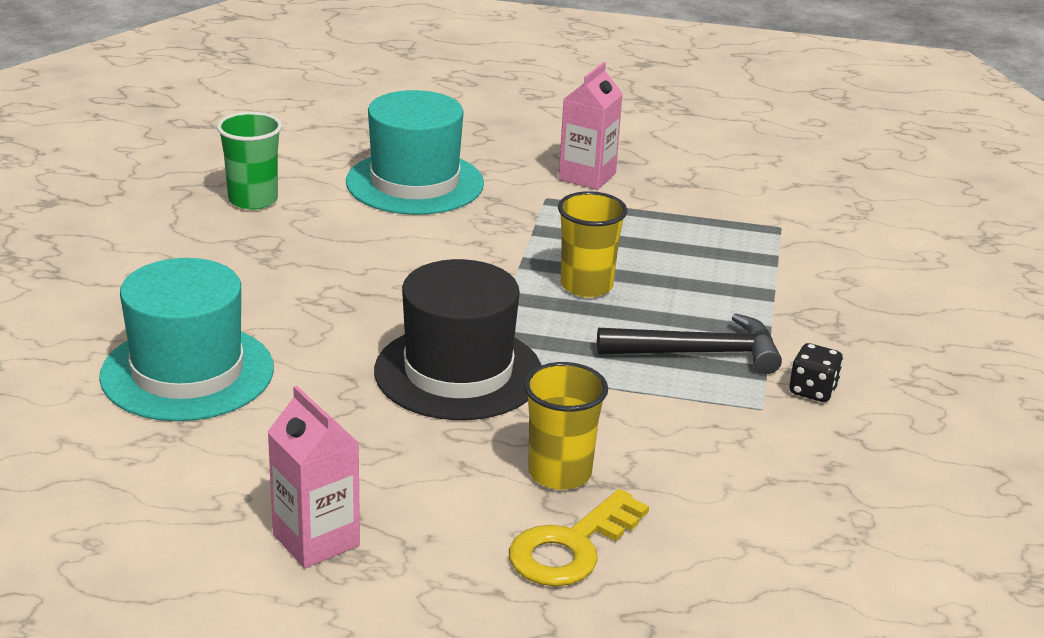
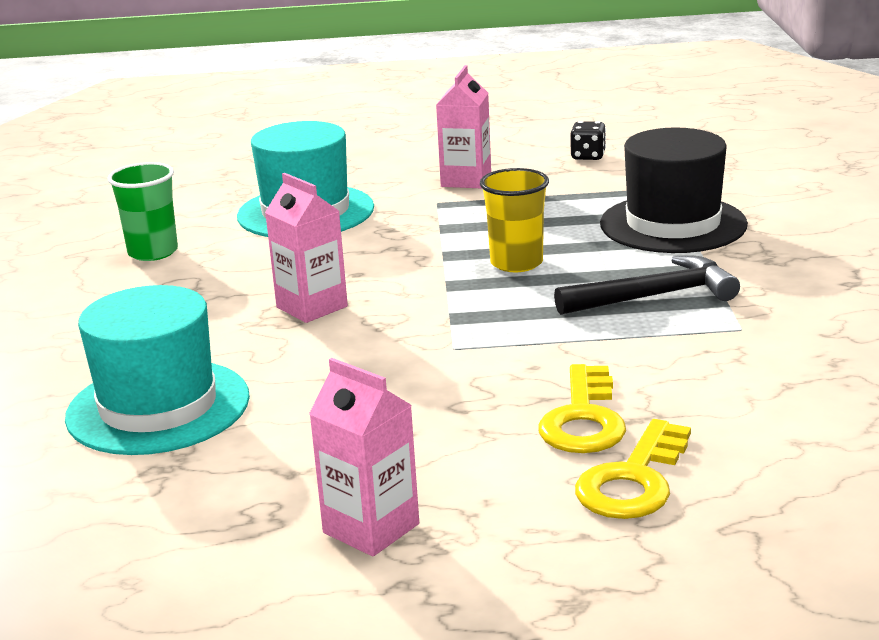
camera: 10 degrees left, 5 degrees down
black hat [374,259,541,420] -> black hat moved to [600,128,748,253]
yellow cup [524,362,608,490] -> yellow key [539,364,626,453]
black dice [789,343,843,402] -> black dice moved to [570,121,606,160]
none -> pink carton [265,173,348,323]

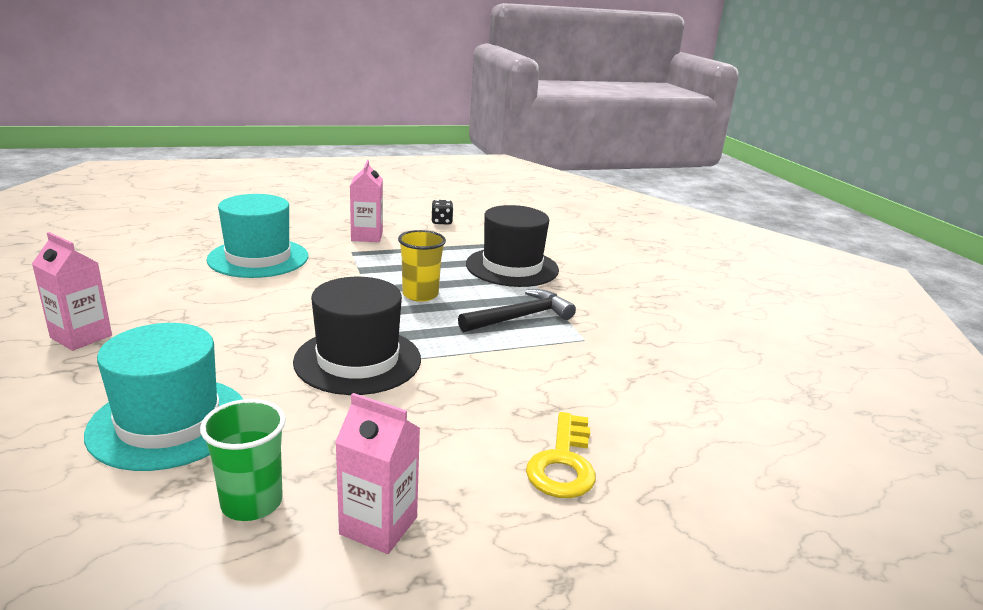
camera: 20 degrees left, 0 degrees up
green cup [107,162,178,261] -> green cup moved to [200,399,286,521]
pink carton [265,173,348,323] -> pink carton moved to [32,232,112,351]
yellow key [539,364,626,453] -> none
none -> black hat [293,277,421,395]

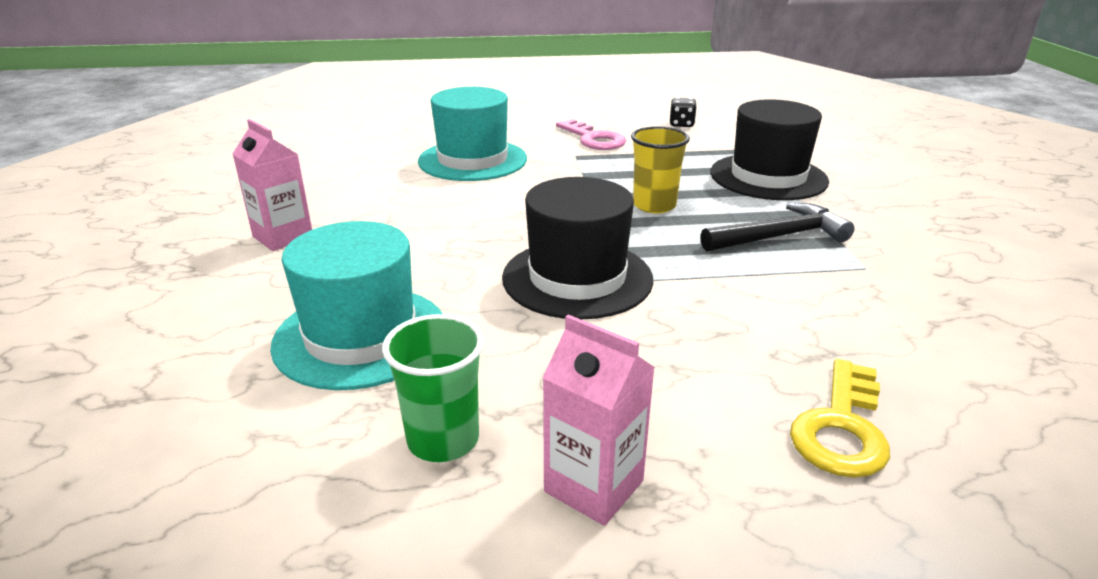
camera: 15 degrees right, 5 degrees up
pink carton [350,160,383,242] -> pink key [556,119,626,150]

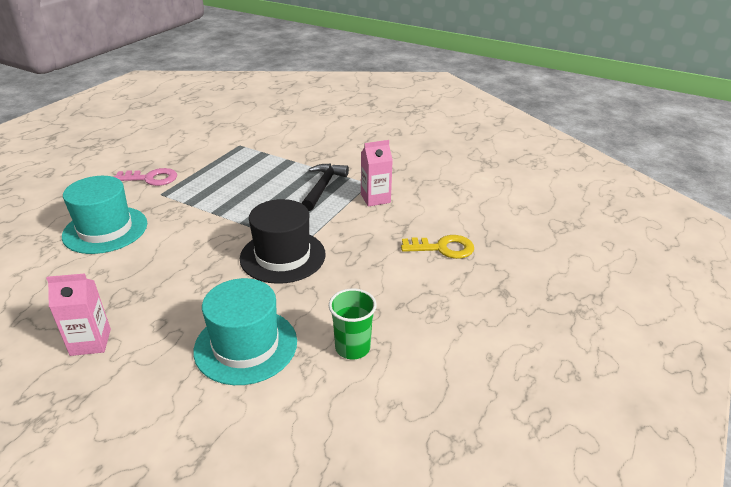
camera: 55 degrees left, 5 degrees up
pink carton [542,314,655,526] -> pink carton moved to [361,140,393,207]
yellow cup [631,126,690,213] -> none
black dice [670,97,697,127] -> none
black hat [710,99,829,200] -> none
yellow key [790,359,890,478] -> yellow key turned 60 degrees counterclockwise [401,235,474,259]

